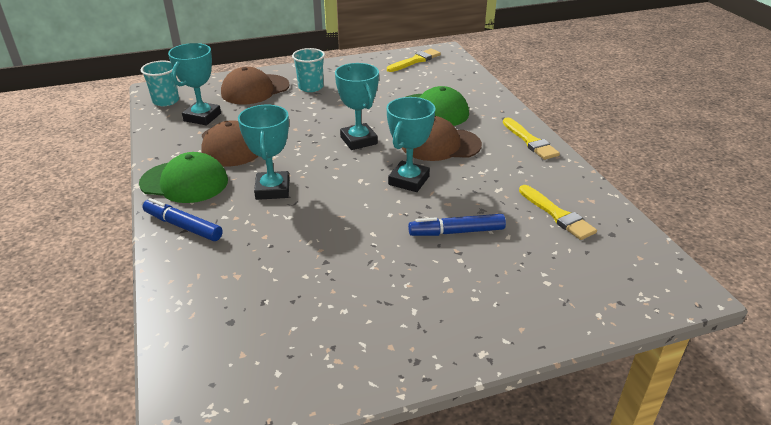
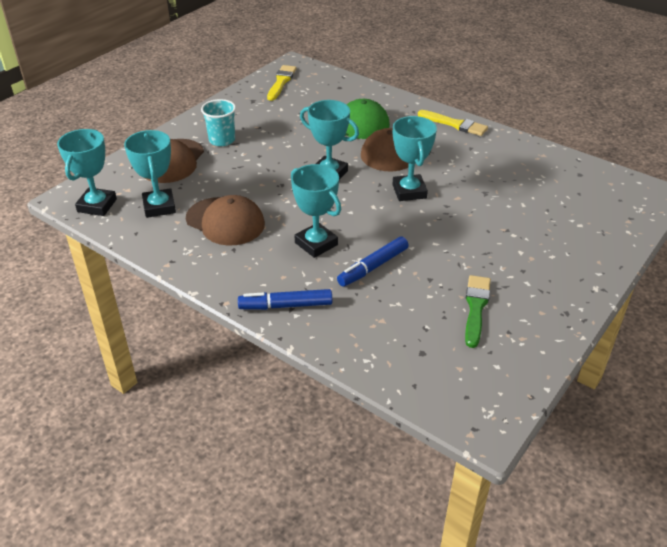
camera: 35 degrees left, 5 degrees up
green cap [139,152,228,203] -> none
turquoise cup [141,61,179,106] -> turquoise trophy [57,129,117,216]
blue marker [408,214,506,236] -> blue marker moved to [337,236,409,287]
yellow brush [519,185,597,240] -> none
none -> green brush [465,275,491,348]

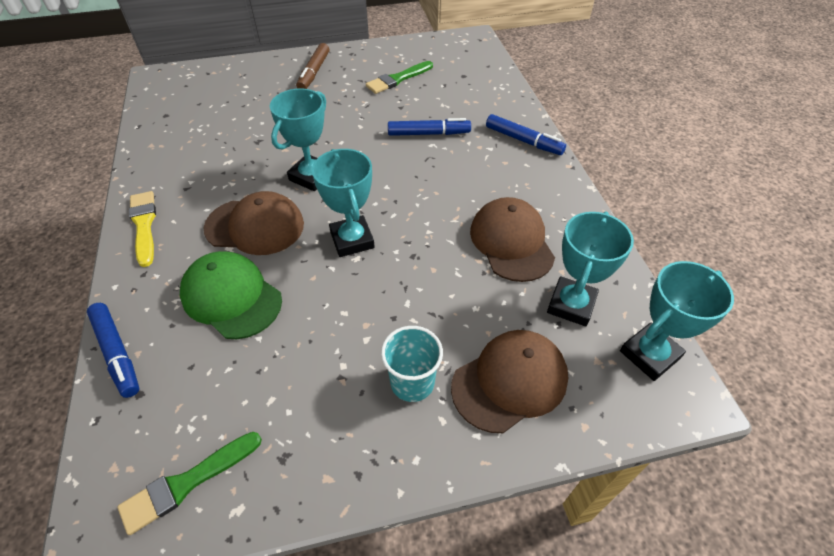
camera: 140 degrees left, 10 degrees up
yellow brush [267,65,297,101] -> green brush [117,432,262,535]
turquoise trophy [291,164,341,258] -> none
none -> blue marker [87,303,139,398]
none -> brown marker [296,43,330,89]

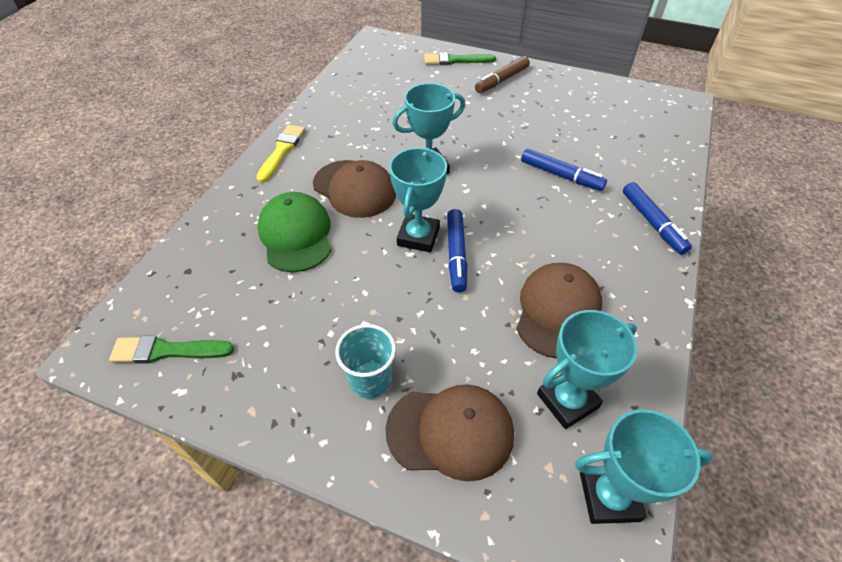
camera: 35 degrees right, 0 degrees up
blue marker [87,303,139,398] -> blue marker moved to [447,209,467,292]
green brush [366,61,433,94] -> green brush moved to [424,52,496,65]

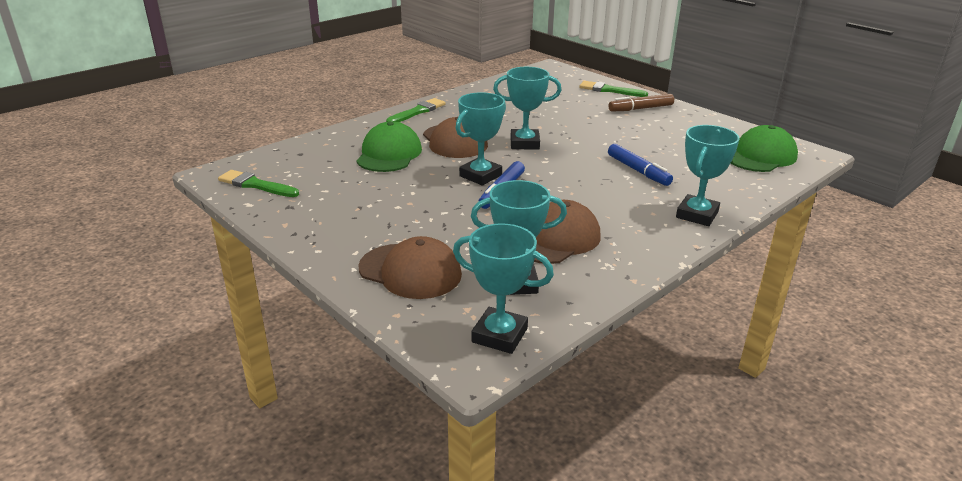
camera: 25 degrees right, 20 degrees down
yellow brush [256,124,305,183] -> green brush [386,98,446,122]
turquoise cup [335,324,396,399] -> none
blue marker [623,182,692,255] -> turquoise trophy [676,125,740,226]
none -> green cap [731,125,798,172]

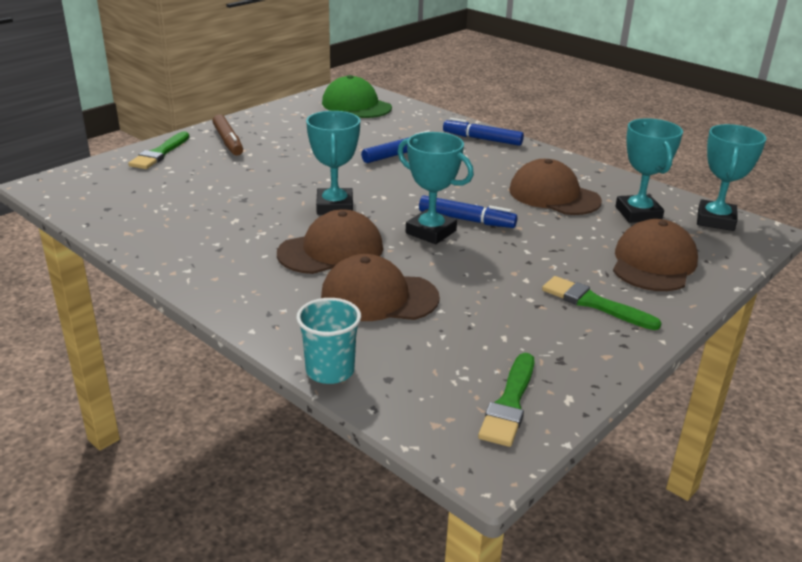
camera: 95 degrees left, 0 degrees up
green cap [356,122,422,172] -> brown cap [321,254,440,321]
green brush [386,98,446,122] -> green brush moved to [542,276,661,330]
turquoise trophy [676,125,740,226] -> blue marker [443,118,524,146]
none -> turquoise cup [296,298,361,384]

